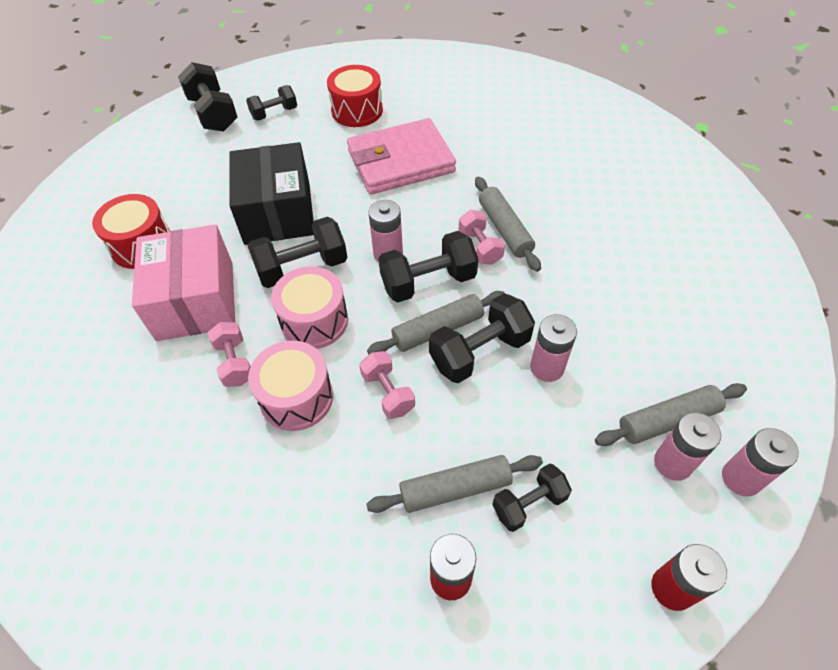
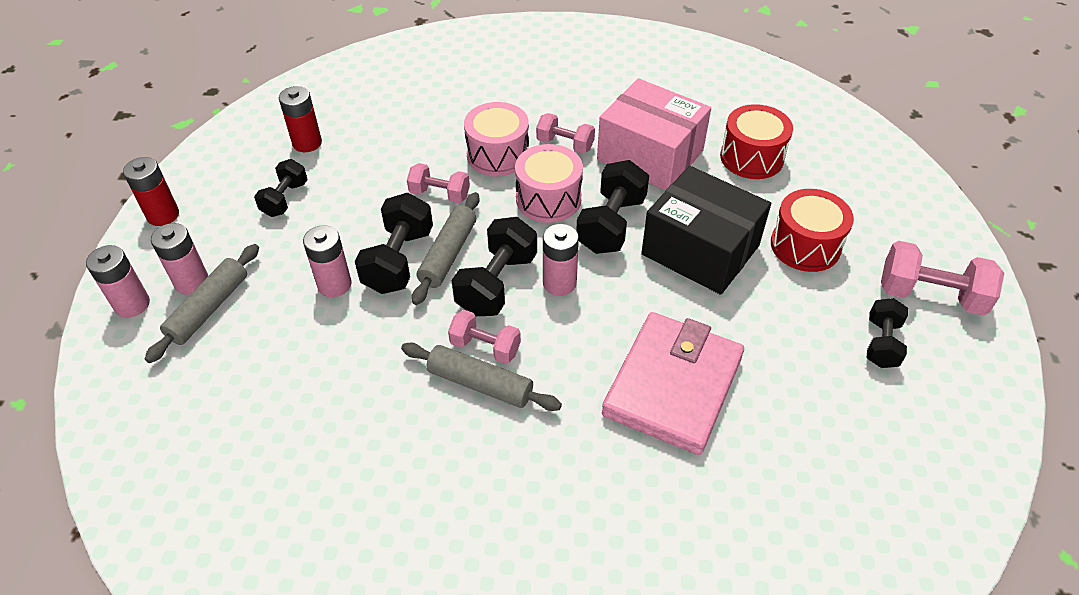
camera: 135 degrees right, 5 degrees down
black dumbbell [178,62,238,132] -> pink dumbbell [881,241,1004,316]
red drum [327,65,383,127] -> red drum moved to [771,189,854,272]
grey rolling pin [366,455,543,513] -> none

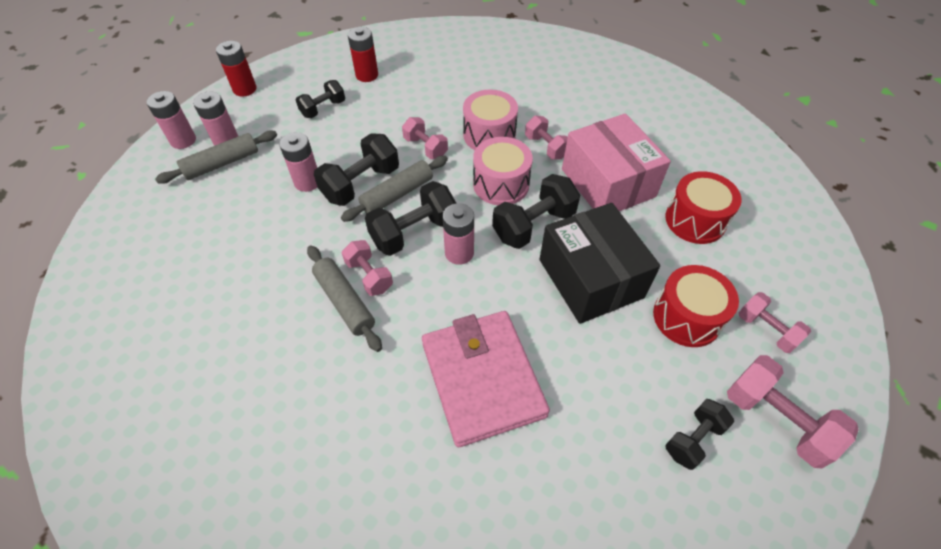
camera: 30 degrees right, 5 degrees up
pink wallet [602,312,744,455] -> pink wallet turned 75 degrees counterclockwise [422,311,550,447]
none -> pink dumbbell [739,292,811,353]

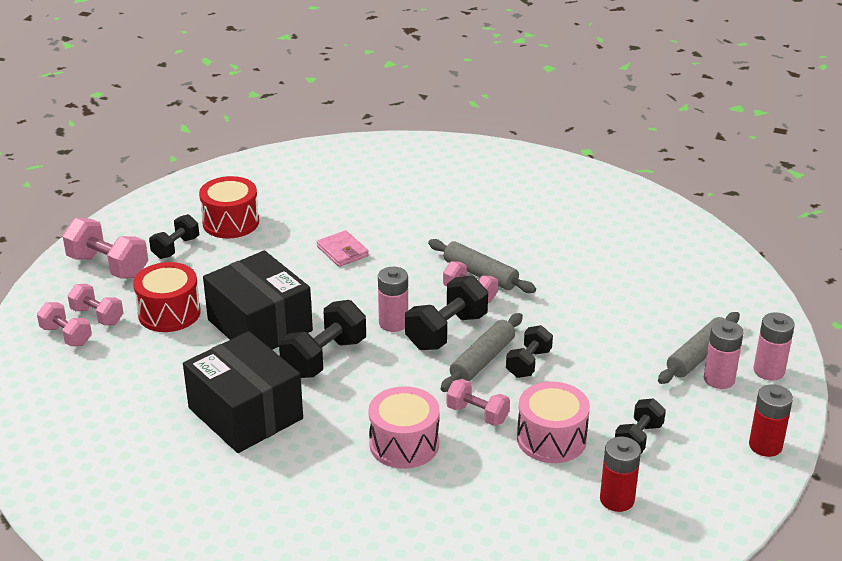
camera: 165 degrees right, 20 degrees down
pink battery [279,132,317,192] -> none
black dumbbell [314,133,399,206] -> black dumbbell [506,325,553,378], size x0.63
pink wallet [422,311,550,447] -> pink wallet [317,230,369,267], size x0.47
pink drum [473,137,533,205] -> pink drum moved to [517,382,590,463]
pink dumbbell [525,116,568,160] -> pink dumbbell moved to [37,302,92,346]
pink box [562,113,671,211] -> black box [183,331,303,453]
red drum [665,171,742,244] -> red drum moved to [199,176,259,238]

